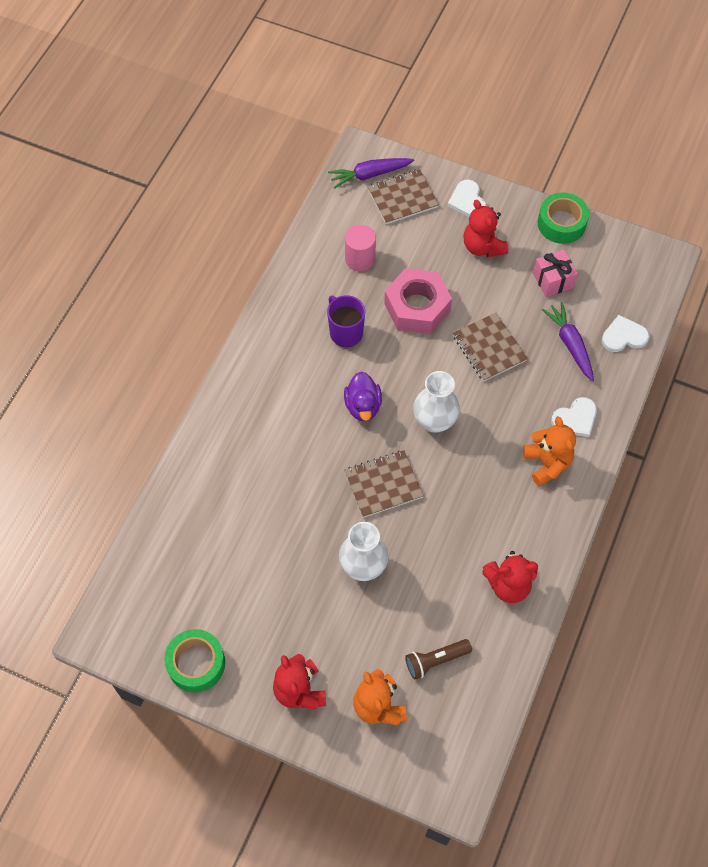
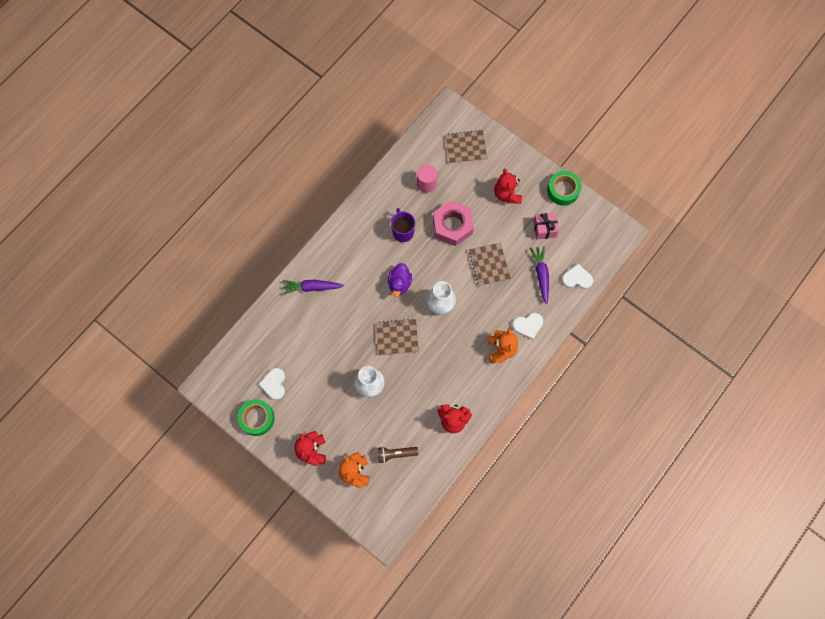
camera: 15 degrees right, 10 degrees up
purple carrot [328,158,414,189] -> purple carrot moved to [283,280,344,295]
white heart [448,179,487,217] -> white heart moved to [259,368,285,400]

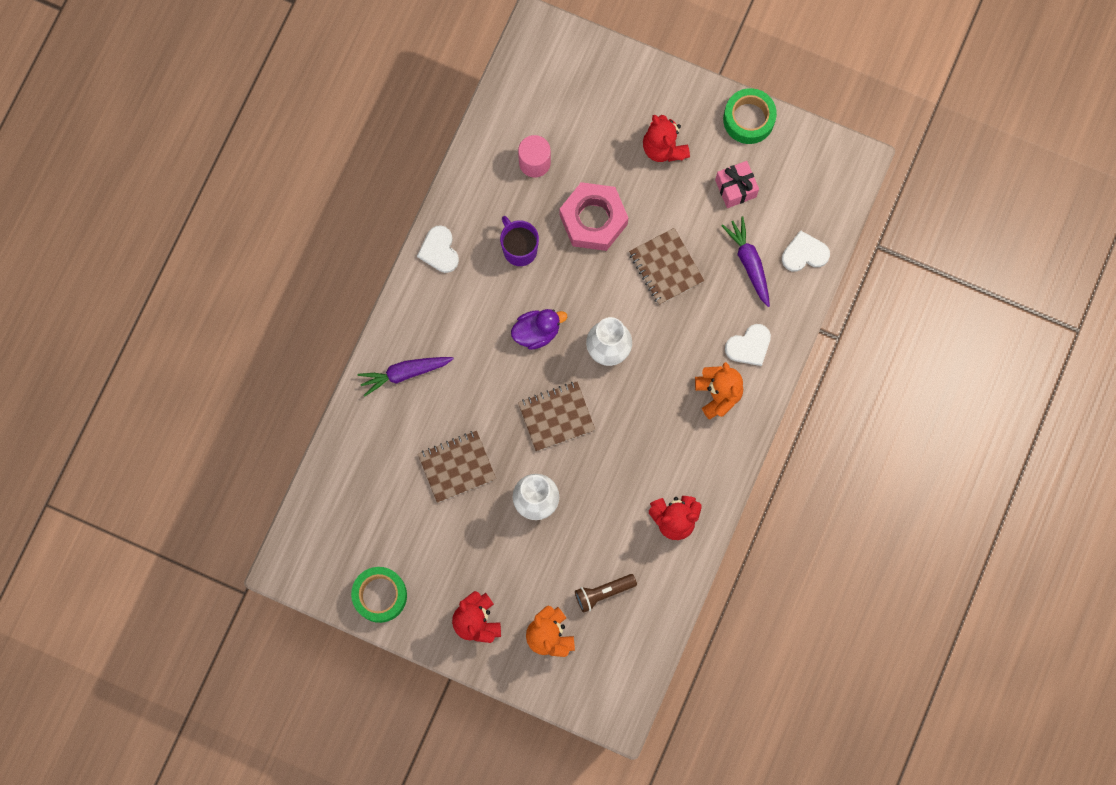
camera: 15 degrees left, 5 degrees up
white heart [259,368,285,400] -> white heart moved to [417,225,459,273]
purple duck [388,263,412,297] -> purple duck turned 105 degrees counterclockwise [511,309,567,350]
brown notebook [446,130,487,164] -> brown notebook moved to [418,431,496,503]

